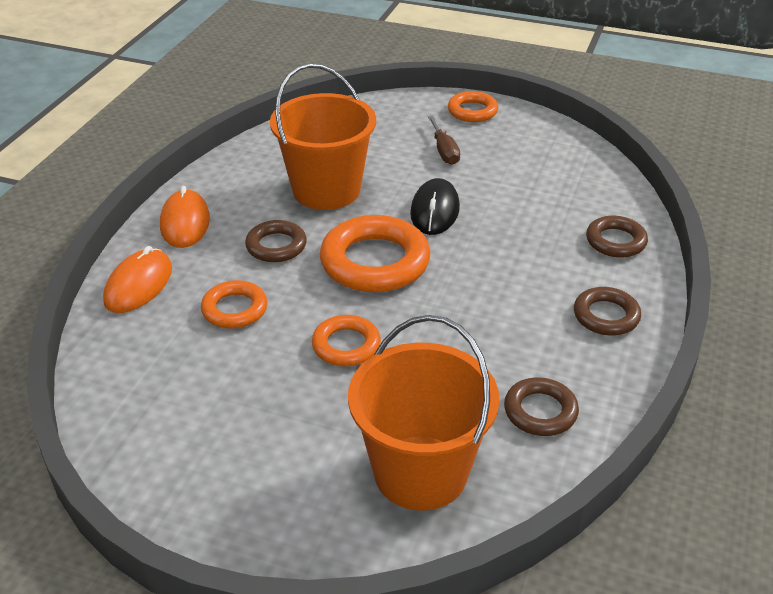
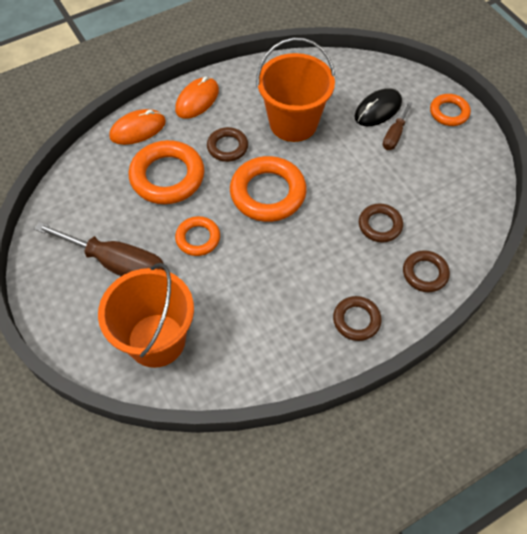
camera: 40 degrees right, 20 degrees up
orange ring [201,280,267,329] -> orange ring [129,140,204,204], size x1.77
black mouse [410,178,460,235] -> black mouse moved to [354,88,402,126]
brown ring [504,378,579,436] -> brown ring moved to [359,204,403,242]
none -> brown screwdriver [34,222,164,276]

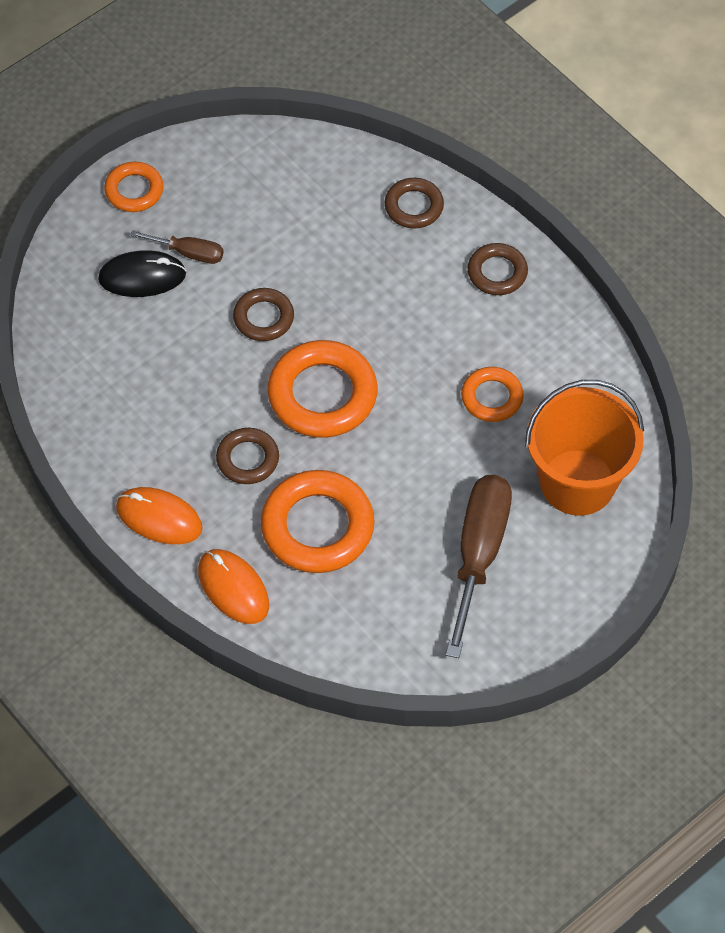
camera: 100 degrees left, 0 degrees up
orange ring [175,216,220,256] -> orange ring moved to [461,367,524,422]
orange bucket [256,38,335,142] -> none
black mouse [354,88,402,126] -> black mouse turned 45 degrees counterclockwise [98,250,186,297]
brown ring [359,204,403,242] -> brown ring moved to [233,288,294,341]

